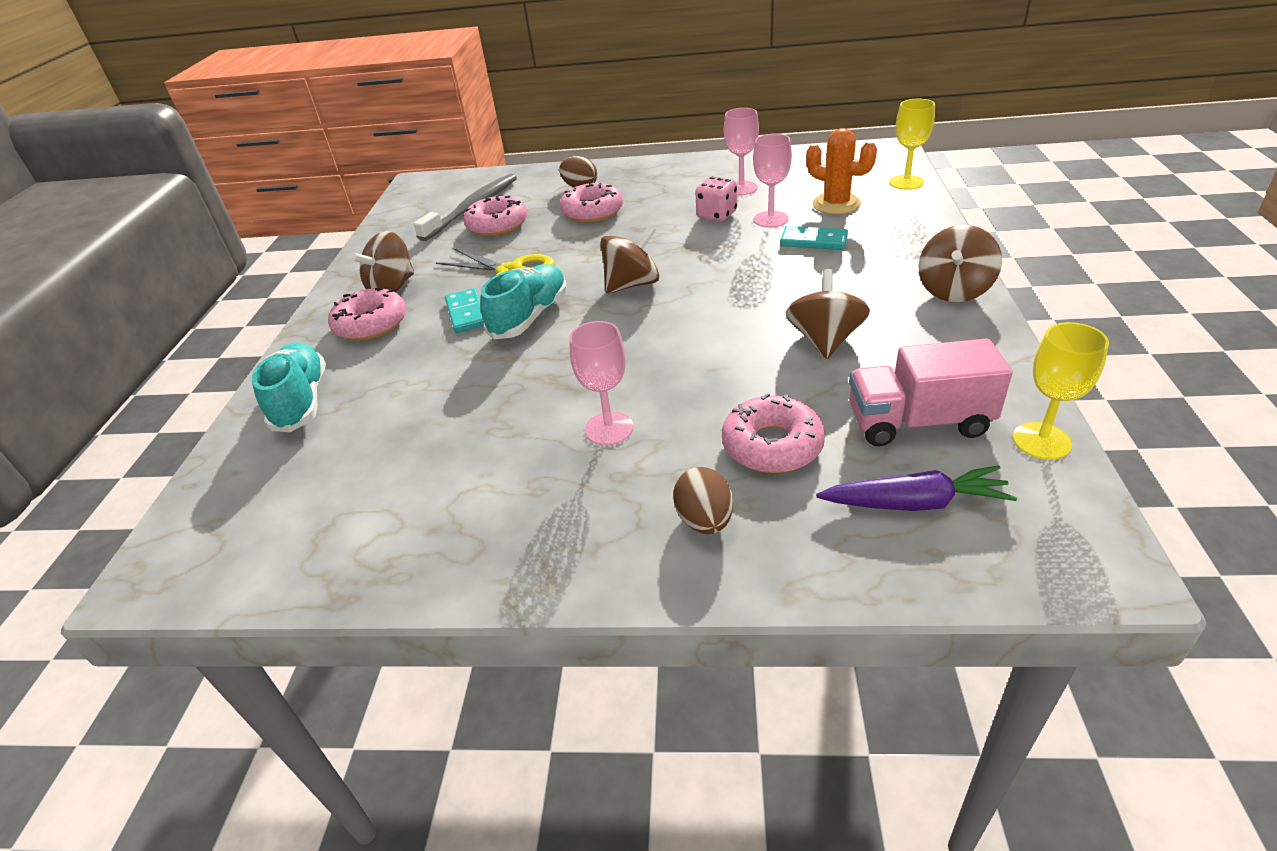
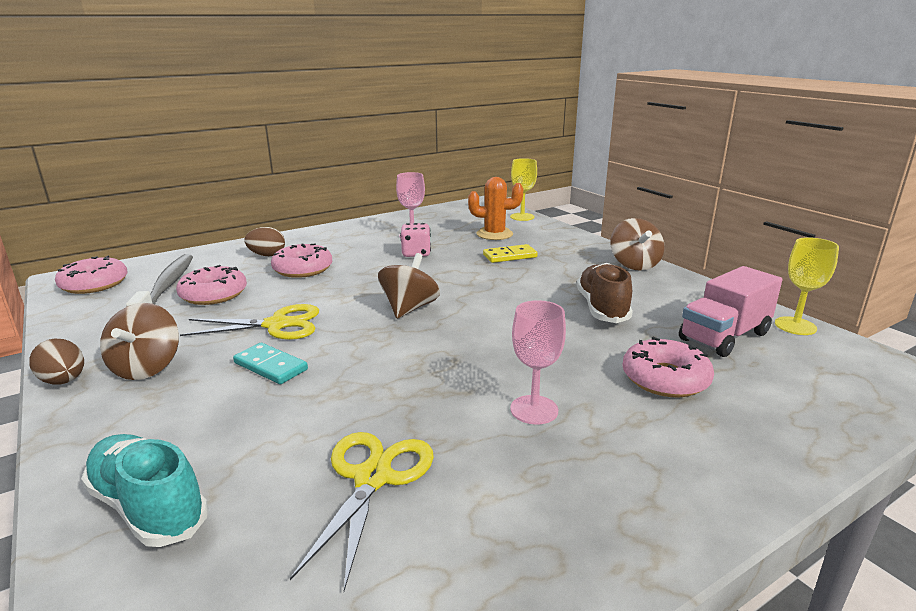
camera: 40 degrees left, 15 degrees down
pink donut [328,288,406,341] -> pink donut moved to [55,256,128,294]
turquoise shoe [480,264,567,339] -> none
brown egg [673,467,733,534] -> brown egg moved to [29,339,84,385]
pink goblet [753,133,792,228] -> none
turquoise domino [780,226,848,250] -> yellow domino [483,244,538,263]
brown spinning top [785,269,870,359] -> brown shoe [576,263,633,323]
purple carrot [816,465,1017,511] -> none
none -> yellow scissors [290,432,434,591]

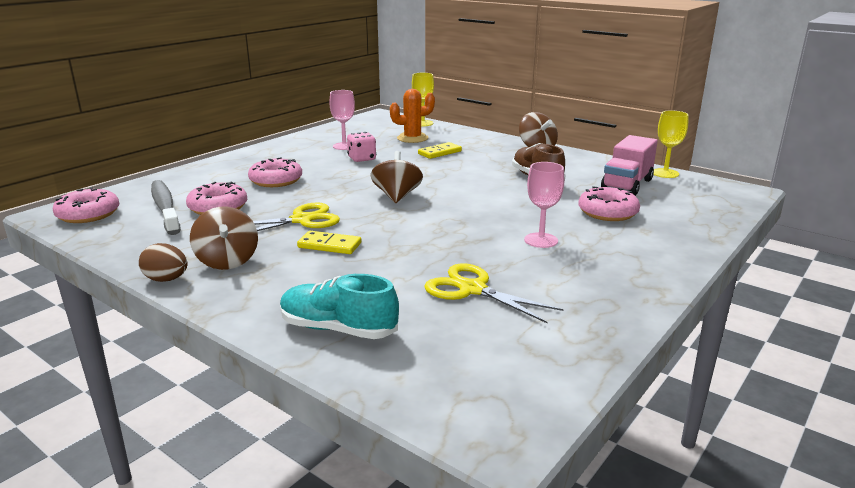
camera: 20 degrees left, 0 degrees up
turquoise domino [233,343,308,384] -> yellow domino [297,231,361,254]
brown egg [244,227,285,256] -> none
yellow scissors [290,432,434,591] -> yellow scissors turned 45 degrees counterclockwise [424,263,564,323]

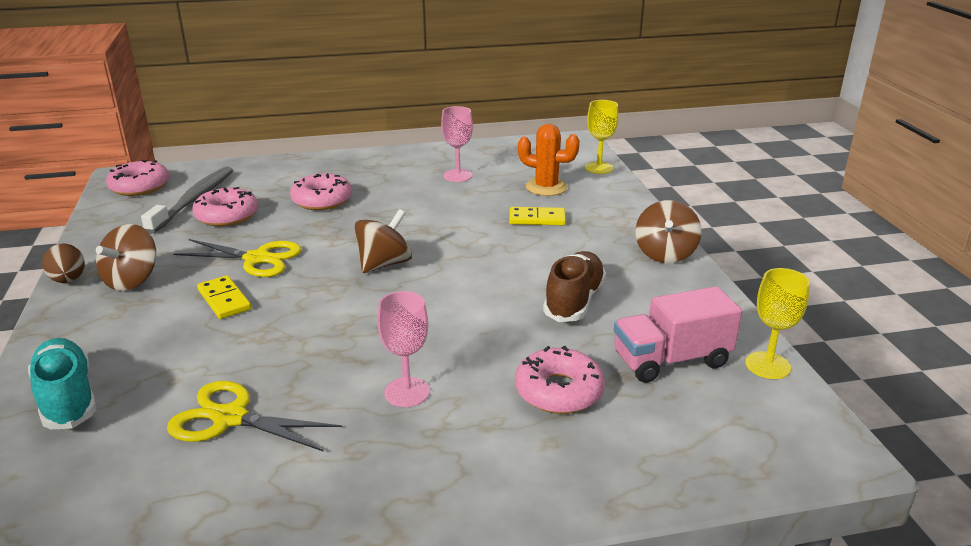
camera: 40 degrees right, 5 degrees up
pink dice [347,132,376,162] -> none
yellow scissors [424,263,564,323] -> yellow scissors turned 60 degrees counterclockwise [167,381,342,452]

